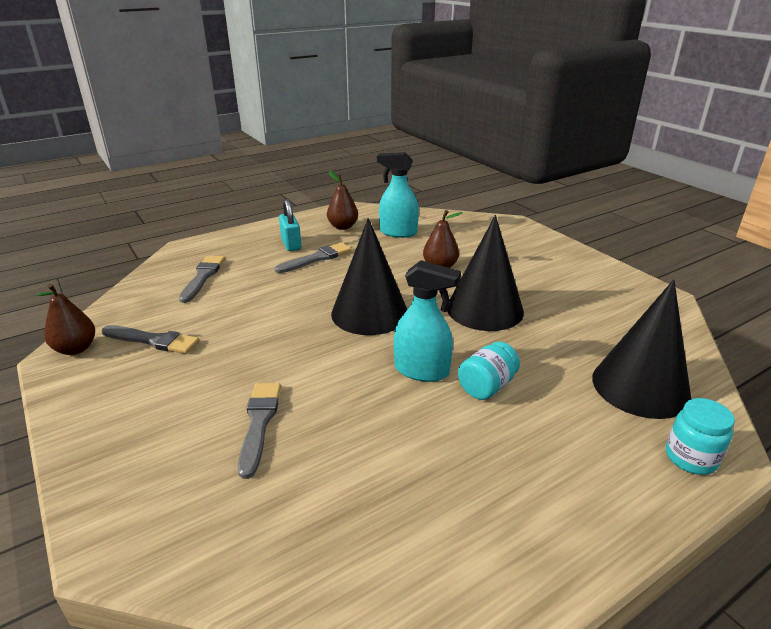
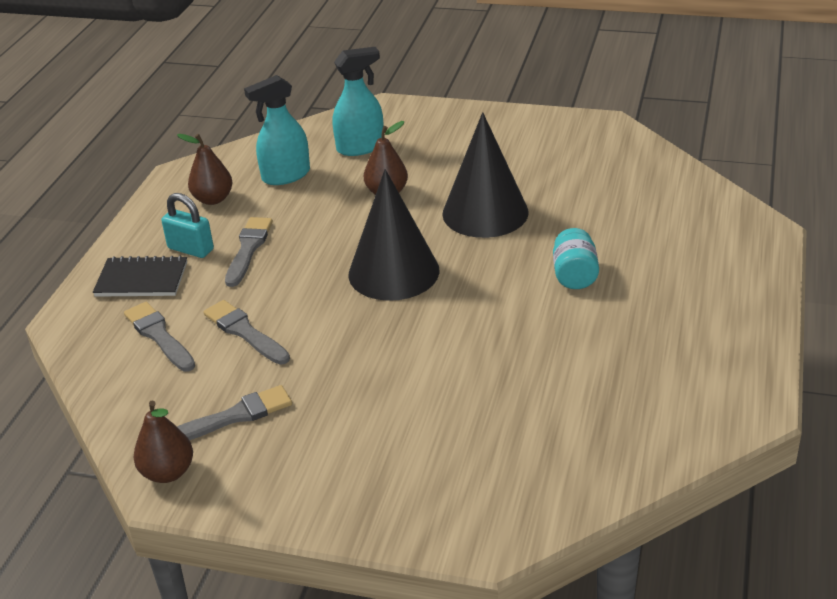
camera: 40 degrees left, 5 degrees up
grey brush [238,383,281,479] -> grey brush moved to [203,300,290,365]
turquoise spray bottle [394,260,461,382] -> turquoise spray bottle moved to [333,47,384,156]
black cone [592,280,691,419] -> none
turquoise jar [666,398,735,475] -> none
none -> black notebook [93,256,187,297]

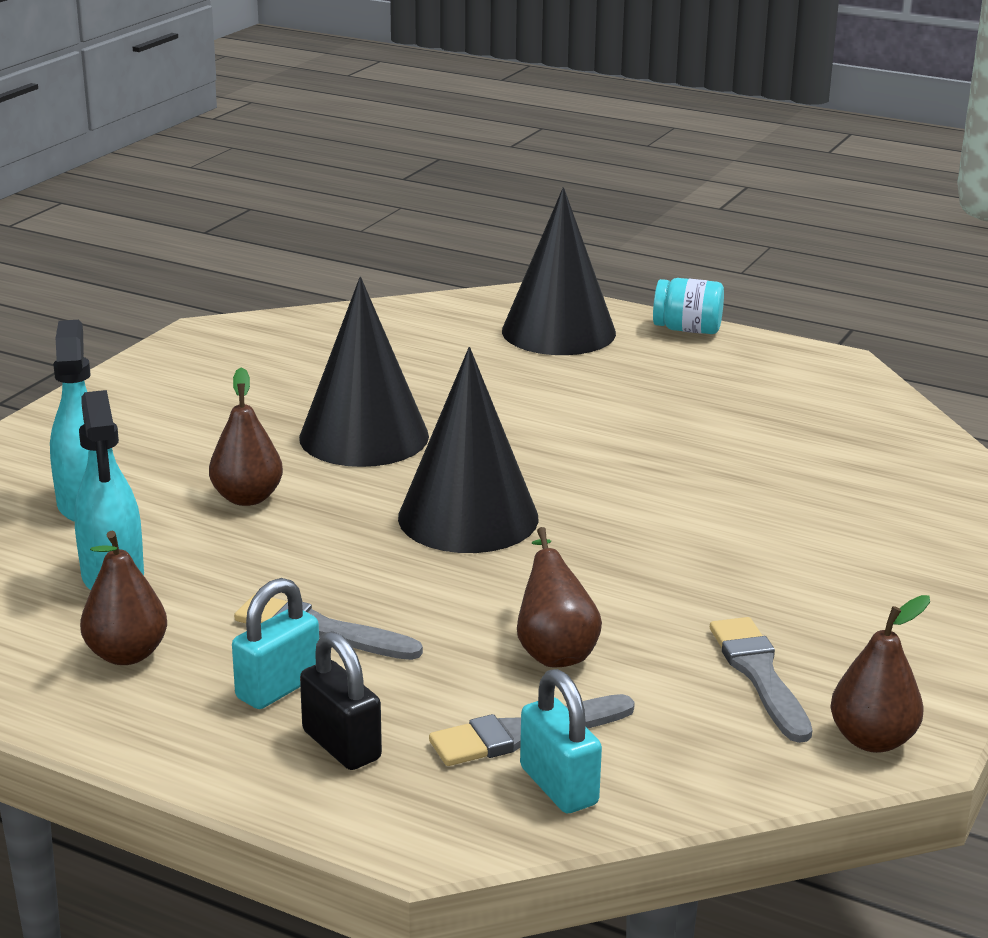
camera: 80 degrees left, 10 degrees down
black notebook [93,256,187,297] -> black padlock [300,631,382,770]
grey brush [203,300,290,365] -> brown pear [517,527,602,667]
turquoise jar [553,228,599,289] -> turquoise jar moved to [653,278,724,334]
none -> black cone [502,187,616,355]
none -> turquoise padlock [520,669,602,813]

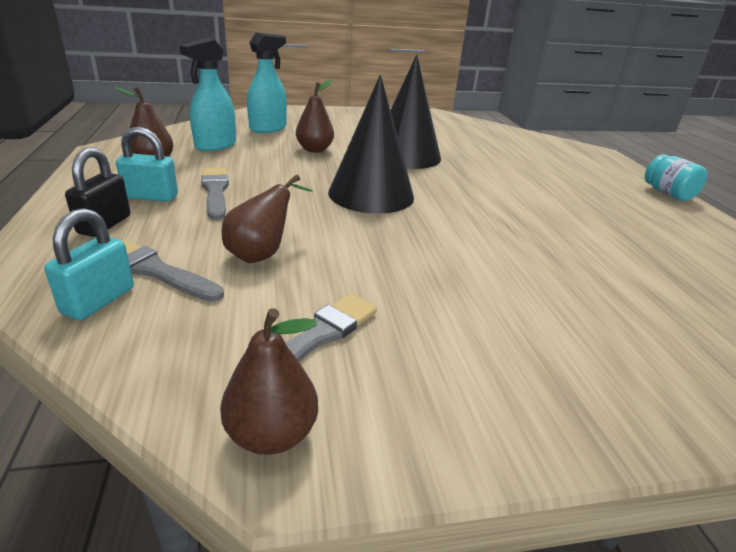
camera: 50 degrees right, 5 degrees up
black cone [502,187,616,355] -> none

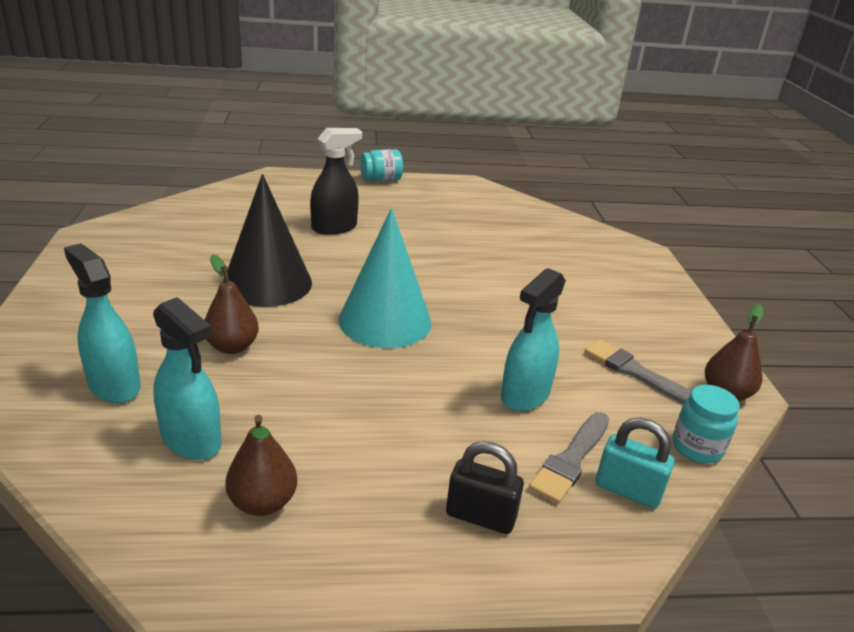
camera: 85 degrees left, 0 degrees up
turquoise padlock [116,127,178,202] -> none
grey brush [201,168,229,220] -> none
brown pear [221,175,313,263] -> turquoise spray bottle [501,268,566,412]
black cone [328,75,414,214] -> turquoise cone [339,208,432,348]
none -> black spray bottle [310,128,362,235]
none -> turquoise jar [672,385,740,464]

